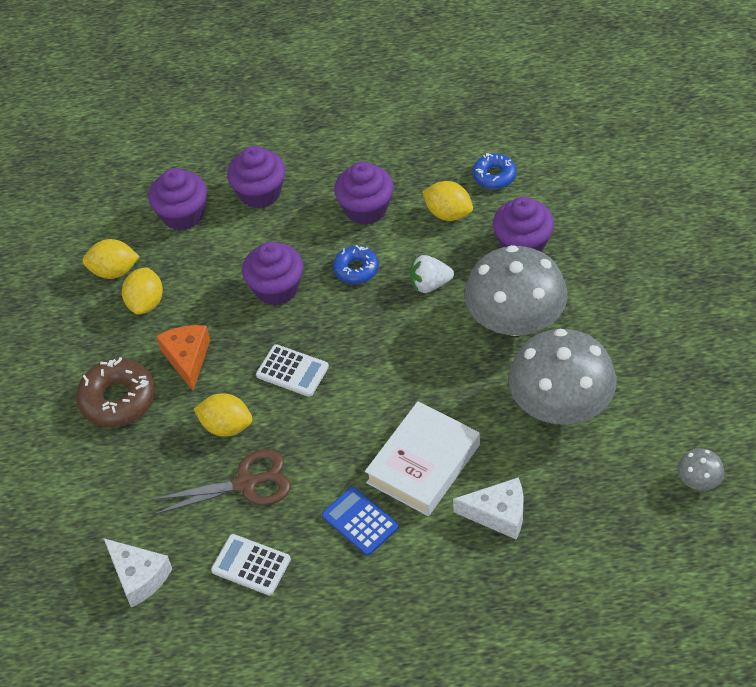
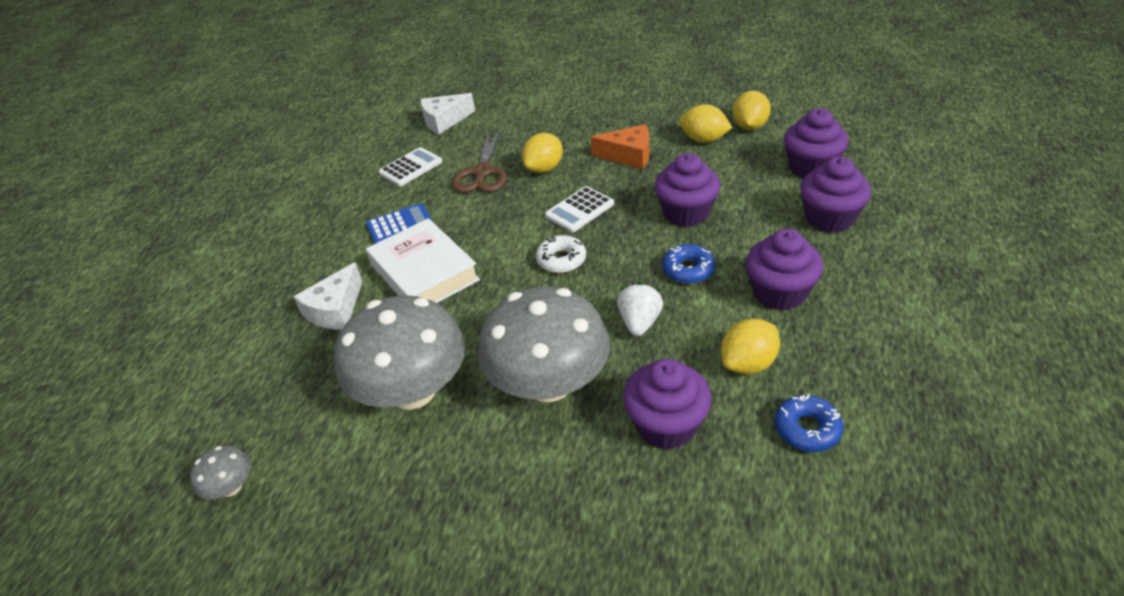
camera: 110 degrees right, 10 degrees down
brown donut [76,357,155,427] -> none
none -> white donut [536,235,586,273]

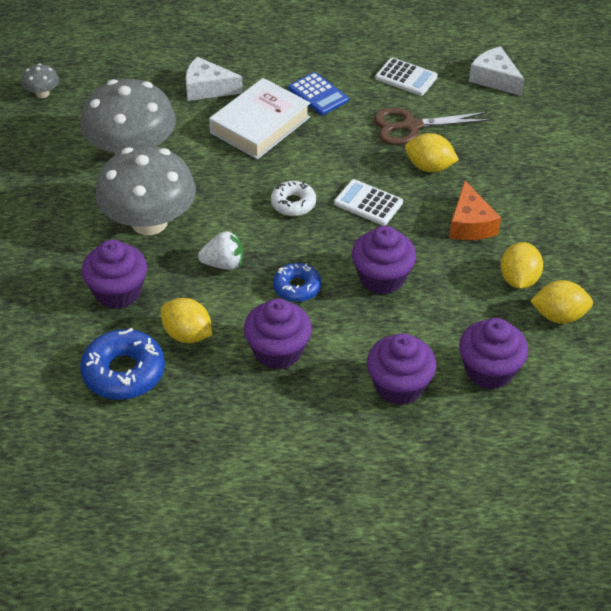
camera: 70 degrees right, 5 degrees up
blue donut [774,394,844,452] -> blue donut [80,328,165,400], size x1.62

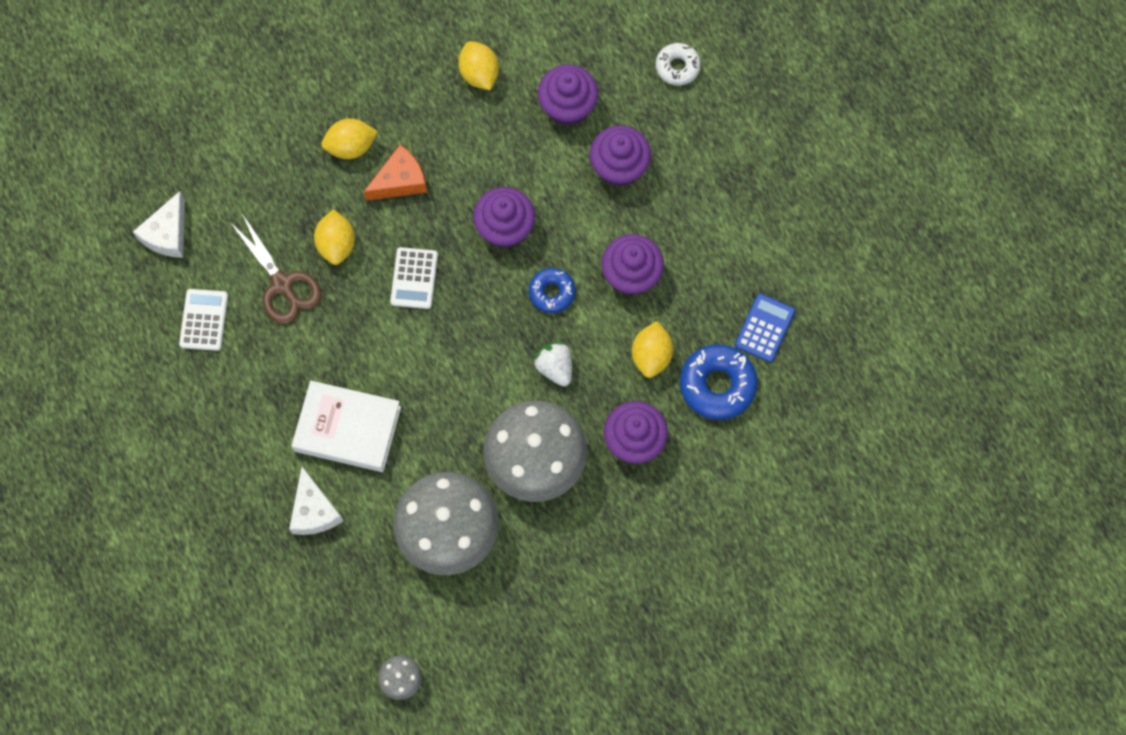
camera: 115 degrees left, 25 degrees up
white donut [271,181,316,216] -> white donut moved to [656,43,701,85]
blue calculator [288,72,349,115] -> blue calculator moved to [735,294,795,362]
yellow lemon [500,242,543,289] -> yellow lemon moved to [321,119,378,159]

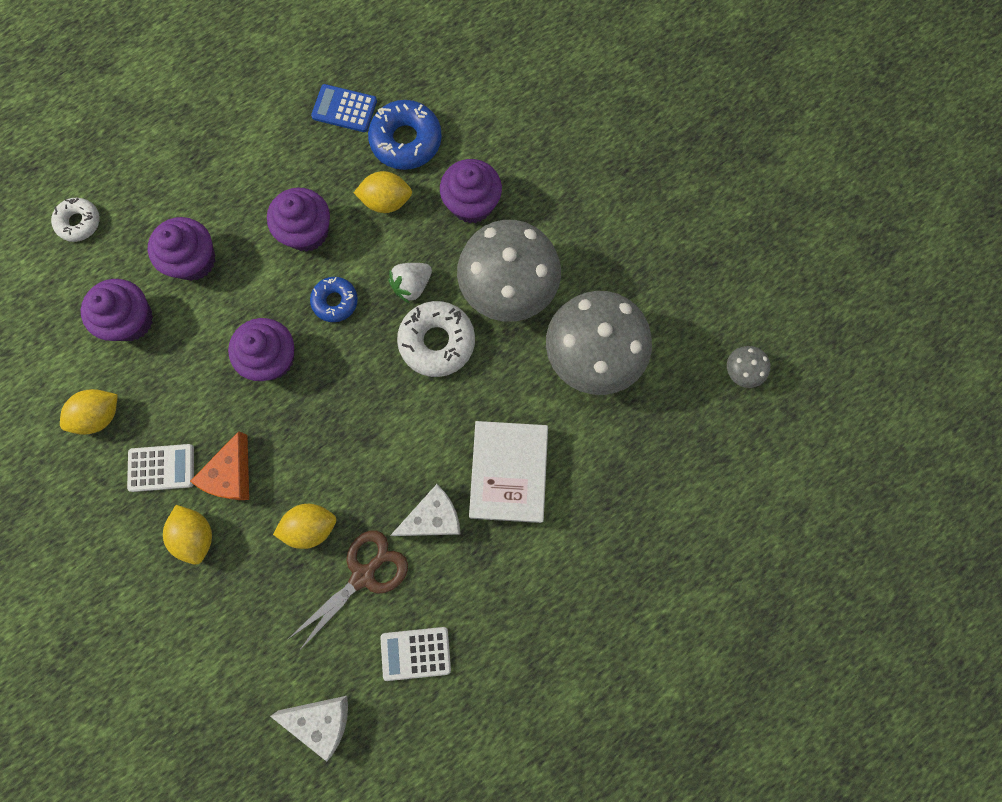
camera: 100 degrees left, 5 degrees up
white cheese [289,467,343,535] -> white cheese moved to [390,484,461,536]
orange cheese [364,145,427,201] -> orange cheese turned 120 degrees counterclockwise [190,431,249,500]
white calculator [390,247,438,309] -> white calculator moved to [127,444,194,492]
none -> white donut [397,301,475,377]

